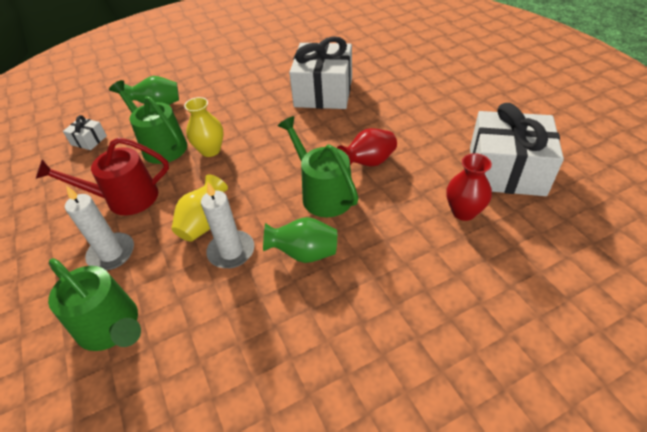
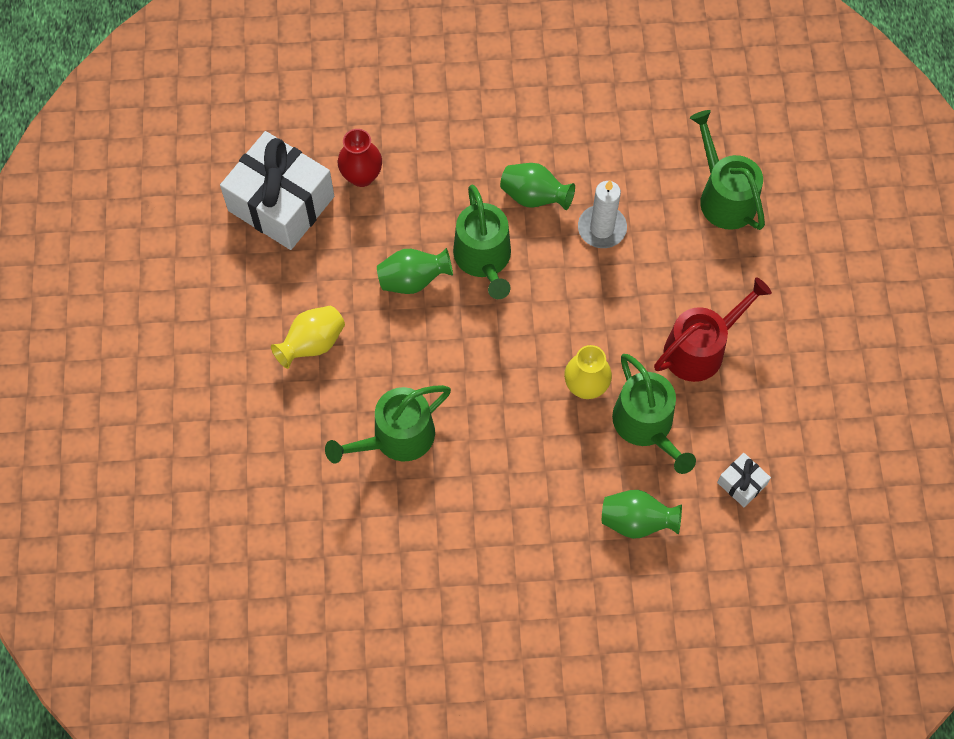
camera: 160 degrees left, 20 degrees up
red watering can [36,137,169,215] -> red watering can turned 45 degrees counterclockwise [654,277,772,382]
white candle [65,186,134,270] -> none
yellow vase [171,174,228,242] -> yellow vase moved to [271,306,345,369]
white gift [289,36,352,109] -> green watering can [325,385,451,463]
red vase [337,128,397,167] -> green vase [377,248,453,294]

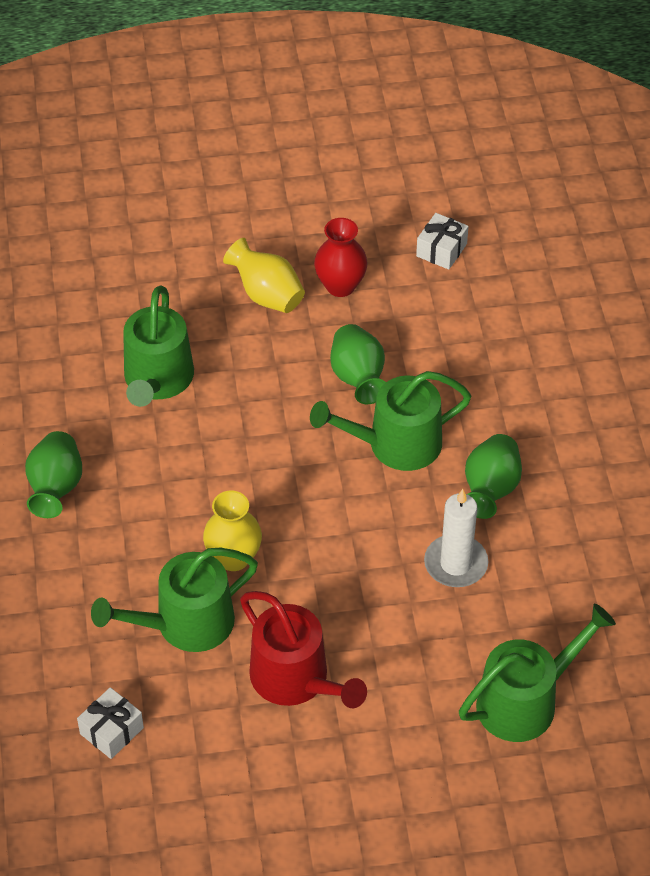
camera: 85 degrees right, 15 degrees down
white gift [220,131,334,250] -> white gift [416,213,469,270], size x0.43
green watering can [325,385,451,463] -> green watering can turned 135 degrees counterclockwise [123,286,194,407]
red vase [338,129,382,187] -> red vase moved to [314,218,368,297]
green vase [602,490,682,539] -> green vase moved to [25,431,82,518]

